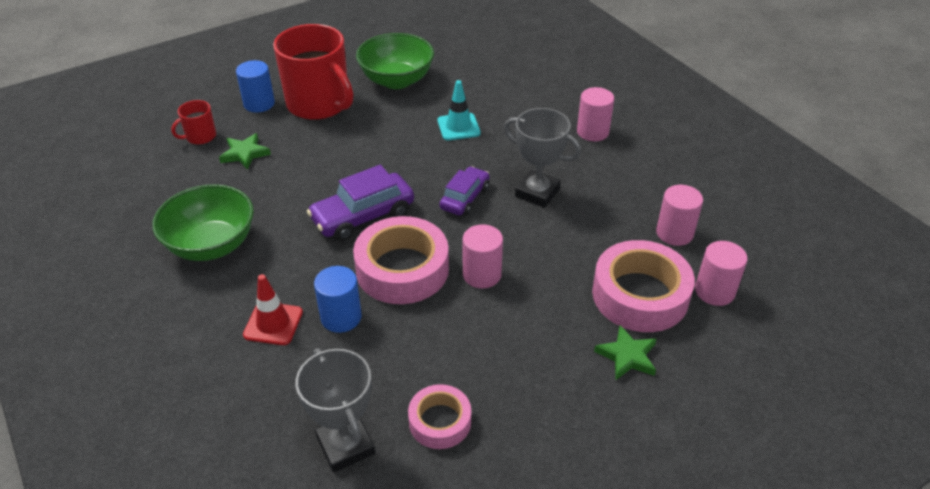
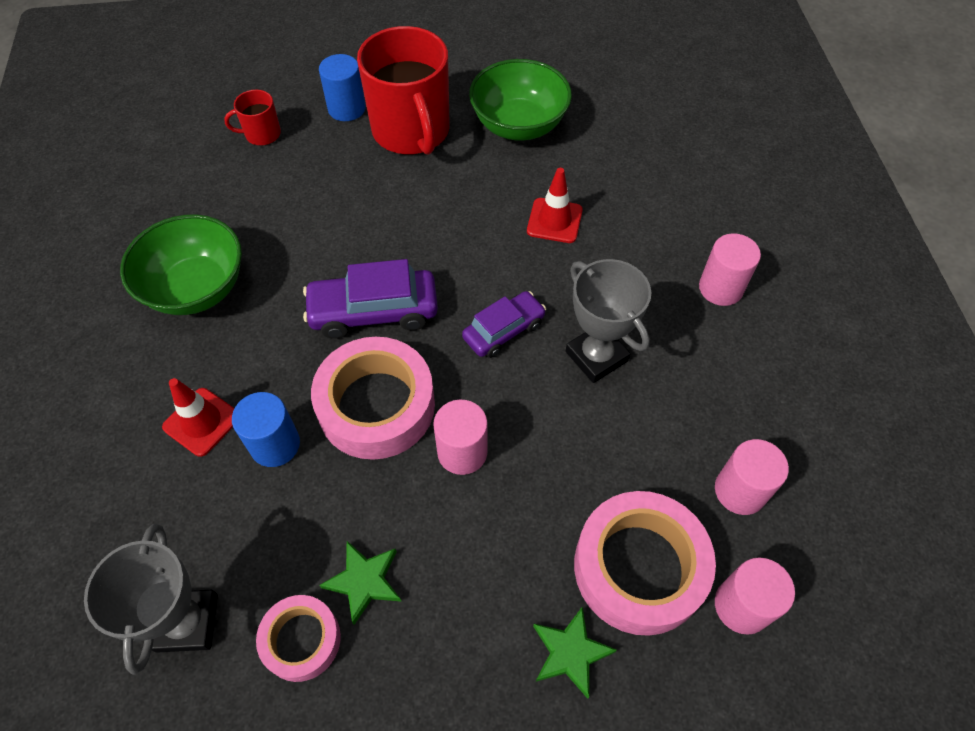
camera: 25 degrees right, 15 degrees up
green star [219,133,271,170] -> green star moved to [319,541,402,625]
turquoise traffic cone [438,80,481,140] -> red traffic cone [527,168,583,243]

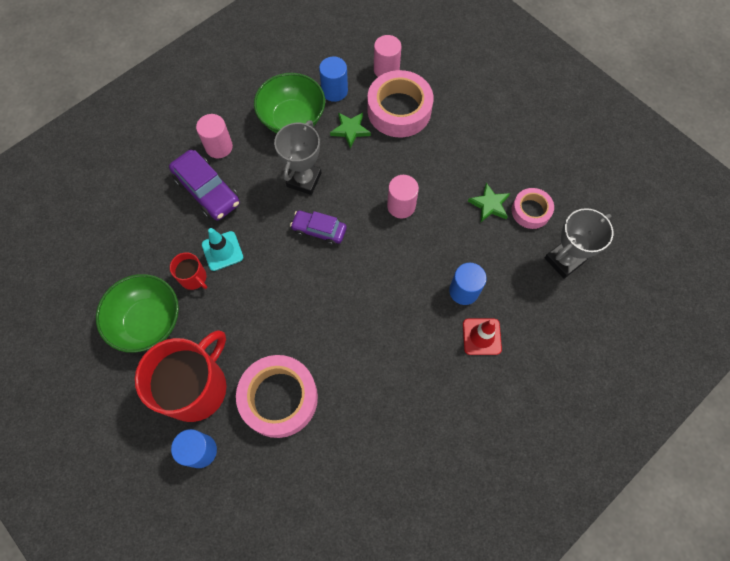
camera: 125 degrees left, 10 degrees up
green bowl [120,214,242,315] -> green bowl moved to [254,73,325,133]
red mug [224,90,281,146] -> red mug moved to [170,252,207,290]
purple car [303,259,438,339] -> purple car moved to [169,150,240,220]
pink tape [311,337,435,460] -> pink tape moved to [236,355,318,438]
red traffic cone [527,168,583,243] -> turquoise traffic cone [202,228,243,271]
green star [533,606,617,699] -> green star moved to [330,112,371,148]
pink cylinder [715,439,789,515] -> blue cylinder [319,56,348,102]

